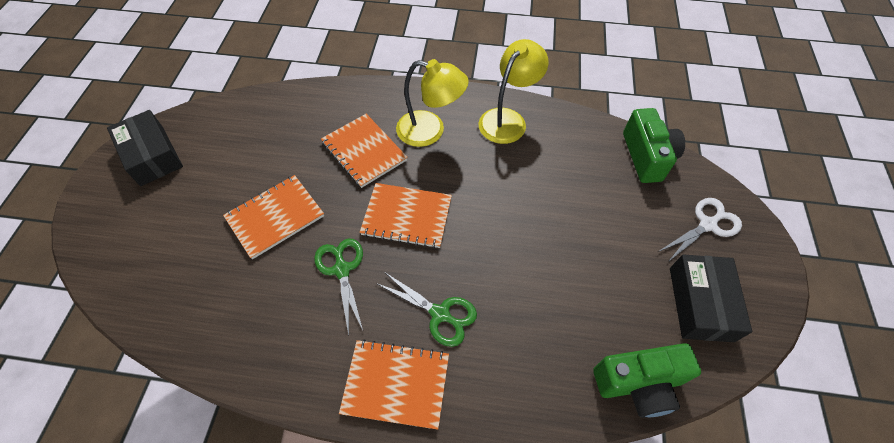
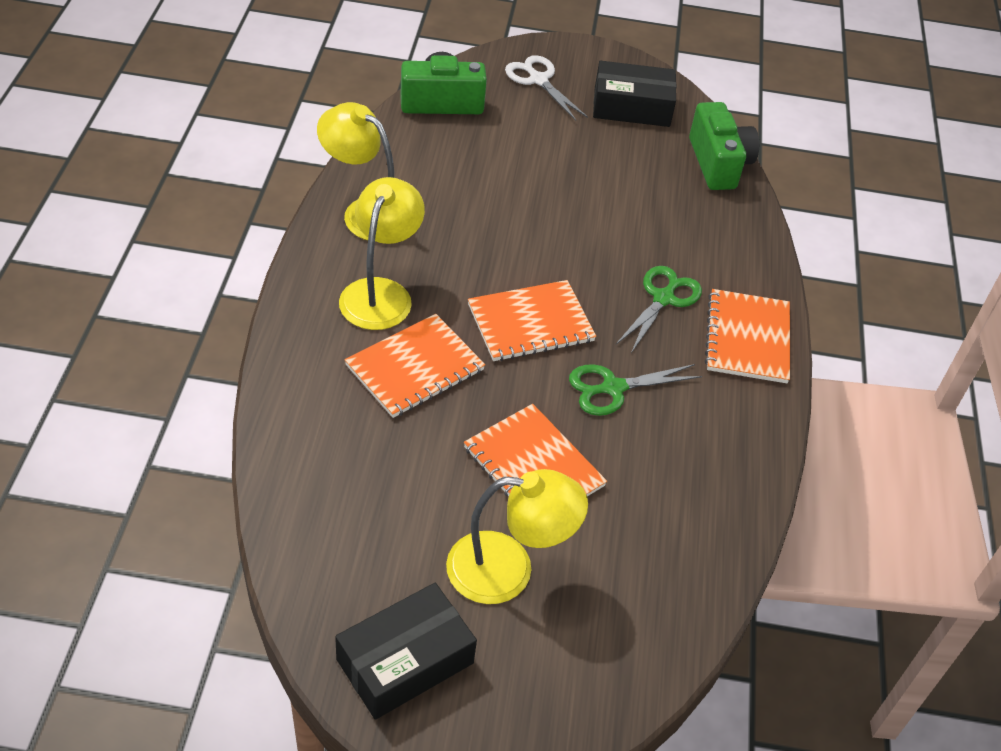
camera: 95 degrees left, 10 degrees down
orange notebook [360,183,452,248] -> orange notebook turned 60 degrees clockwise [468,280,596,361]
none -> yellow lamp [446,469,588,604]

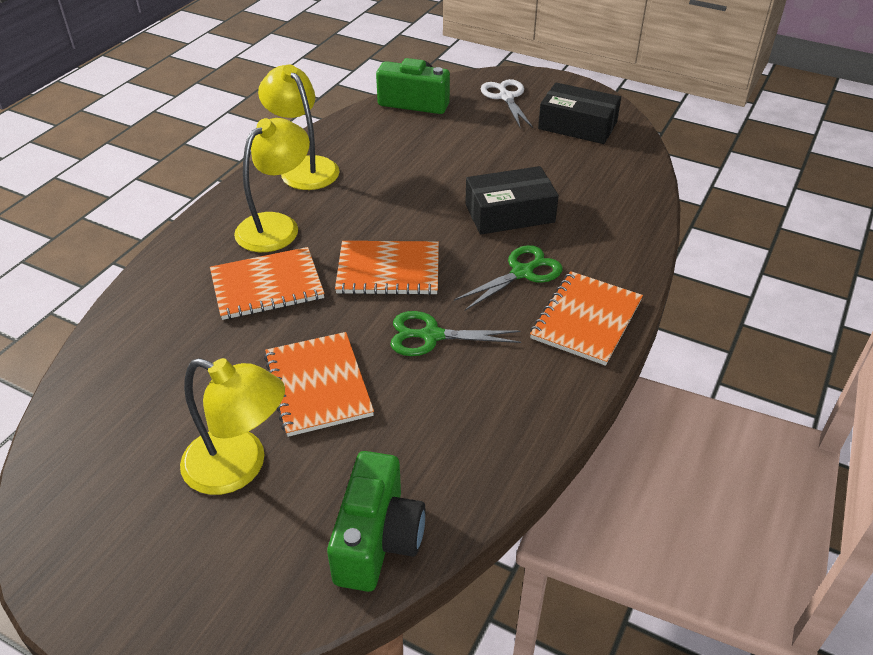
camera: 25 degrees right, 5 degrees down
black box [335,583,477,720] -> black box moved to [465,166,559,234]
green camera [689,102,759,190] -> green camera moved to [327,451,425,592]

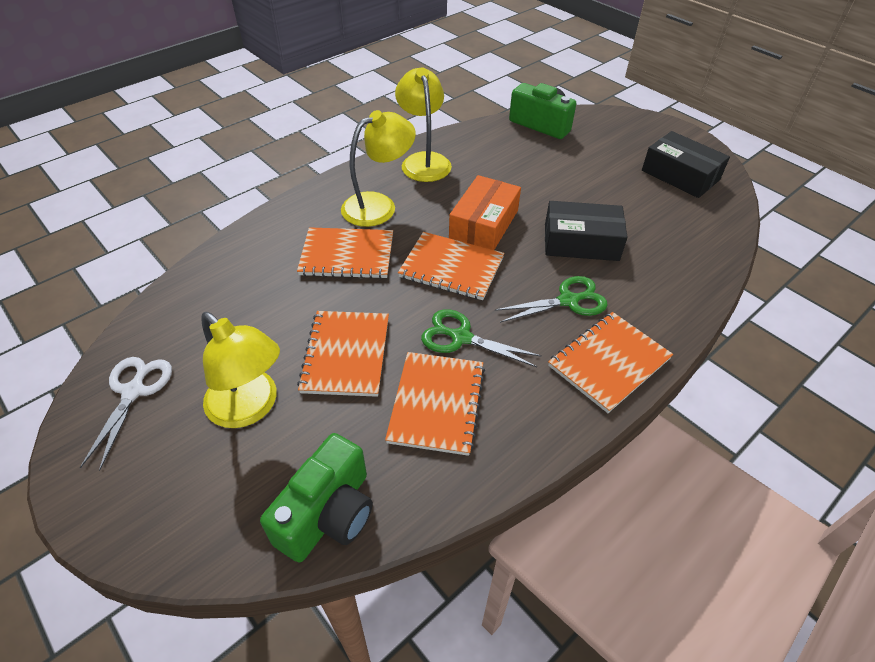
camera: 20 degrees right, 5 degrees up
white scissors [481,79,533,128] -> white scissors moved to [80,357,172,471]
none -> orange notebook [385,352,485,456]
none -> orange box [449,175,521,250]

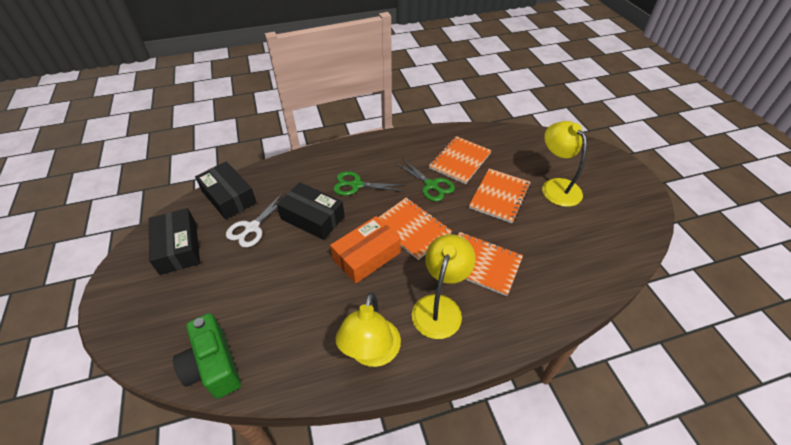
camera: 155 degrees left, 0 degrees up
white scissors [80,357,172,471] -> white scissors moved to [226,193,283,248]
green camera [260,433,373,562] -> none
yellow lamp [341,110,416,227] -> yellow lamp turned 120 degrees clockwise [412,234,476,339]
orange notebook [548,312,673,413] -> none
none -> black box [195,161,257,220]

